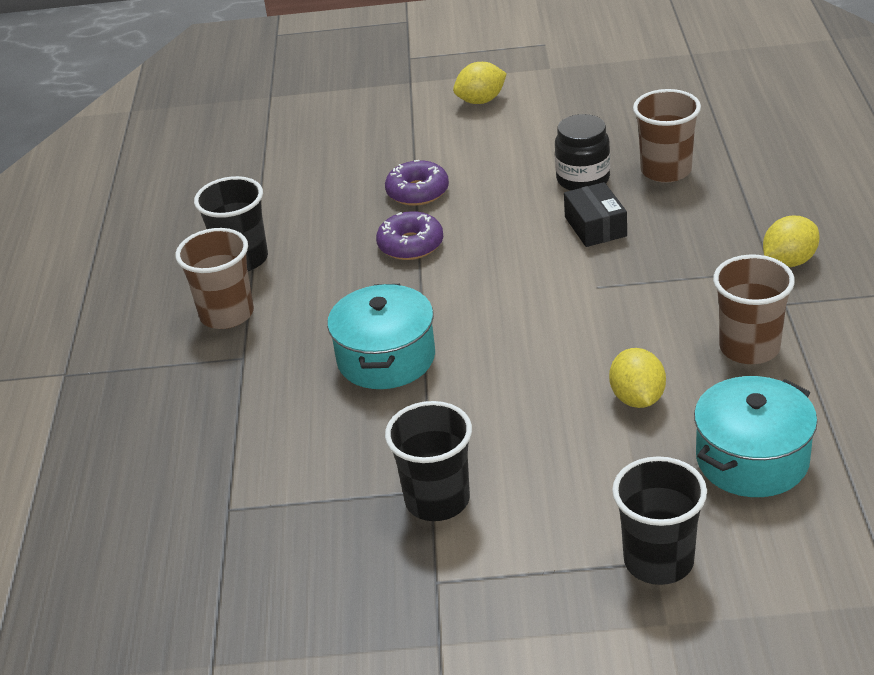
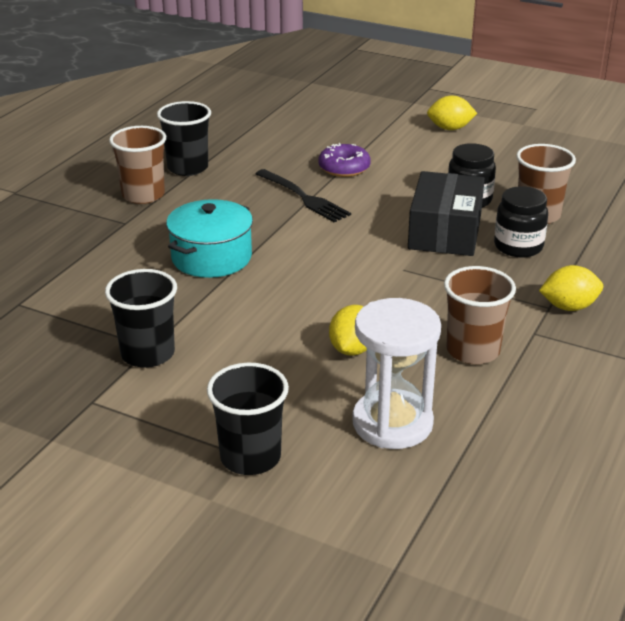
camera: 25 degrees right, 5 degrees down
purple donut [376,211,443,260] -> black fork [256,169,351,222]
black box [564,182,627,247] -> black box [408,171,485,256], size x1.70
turquoise pot [694,376,818,497] -> white hourglass [352,298,441,449]
none -> black jar [494,186,548,258]

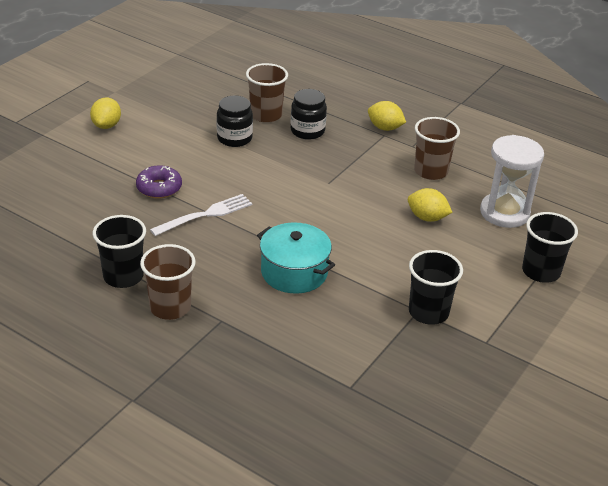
camera: 85 degrees left, 5 degrees up
black fork [256,169,351,222] -> white fork [150,194,252,236]
black box [408,171,485,256] -> none
yellow lemon [539,265,603,311] -> yellow lemon turned 60 degrees counterclockwise [368,101,406,131]

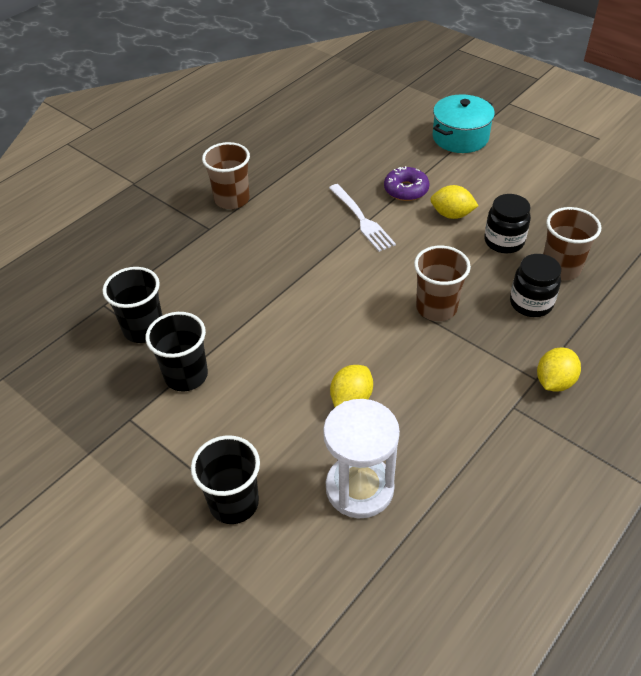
camera: 100 degrees right, 10 degrees up
yellow lemon [90,98,121,129] -> yellow lemon moved to [430,185,479,219]
black cup [93,215,146,288] -> black cup moved to [102,267,163,343]
turquoise pot [257,222,335,294] -> turquoise pot moved to [433,94,495,153]
brown cup [414,117,460,180] -> brown cup moved to [414,246,471,321]

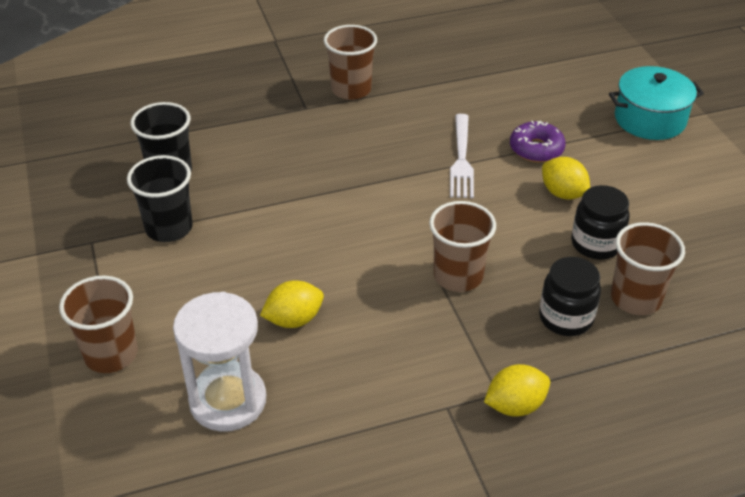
camera: 30 degrees right, 5 degrees down
black cup [191,435,260,524] -> brown cup [59,275,138,373]

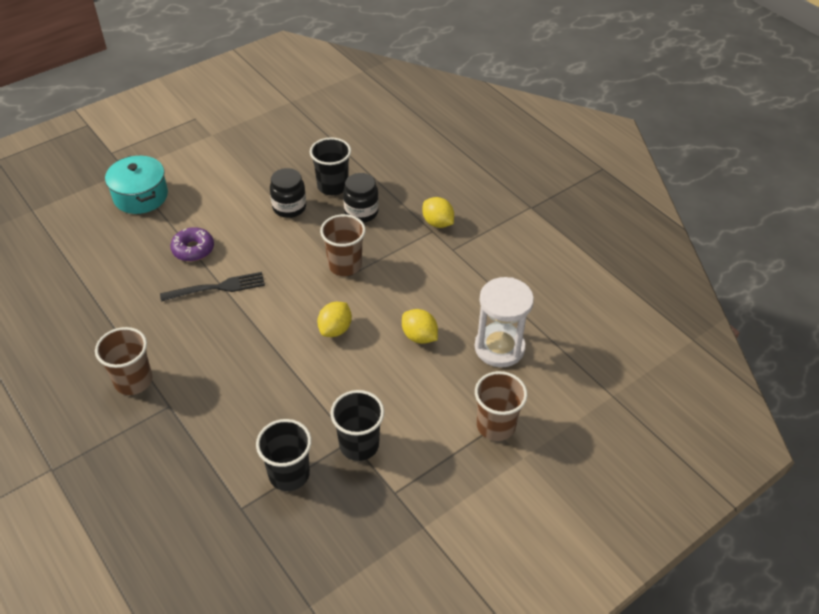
camera: 110 degrees left, 5 degrees up
white fork [450,114,474,198] -> black fork [160,272,265,302]
yellow lemon [542,157,590,200] -> yellow lemon moved to [317,302,352,337]
brown cup [611,222,685,315] -> black cup [310,137,351,195]

